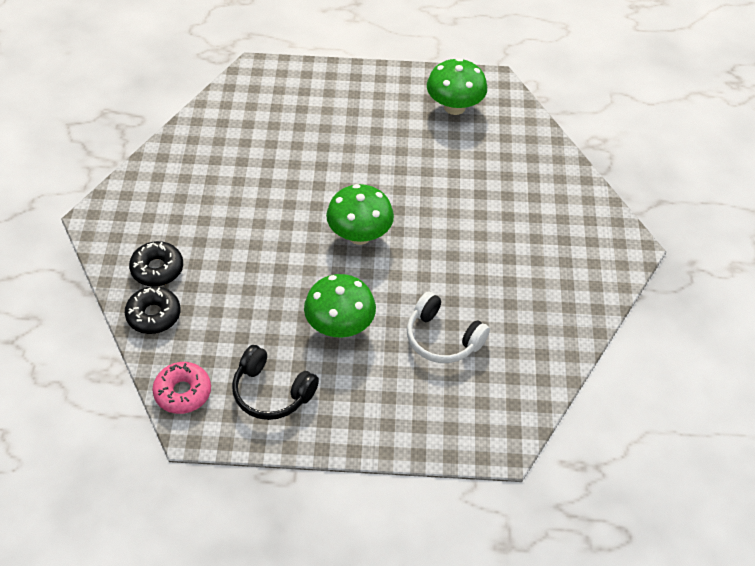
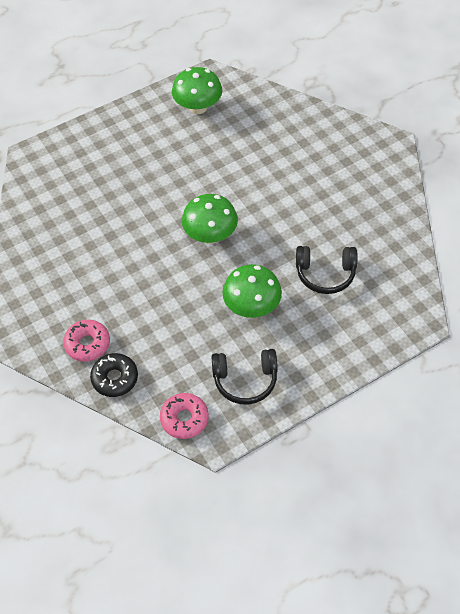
camera: 30 degrees left, 5 degrees up
black donut [129,241,183,286] -> pink donut [63,320,110,362]
white headphones [407,291,490,363] -> black headphones [296,246,357,294]

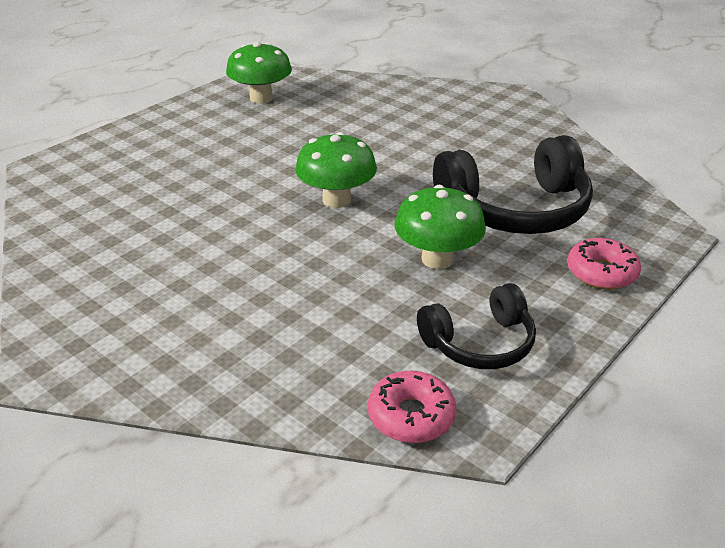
camera: 20 degrees left, 20 degrees down
pink donut [63,320,110,362] -> pink donut moved to [567,238,641,289]
black donut [90,353,138,397] -> none
black headphones [296,246,357,294] -> black headphones [433,135,593,234], size x1.68

